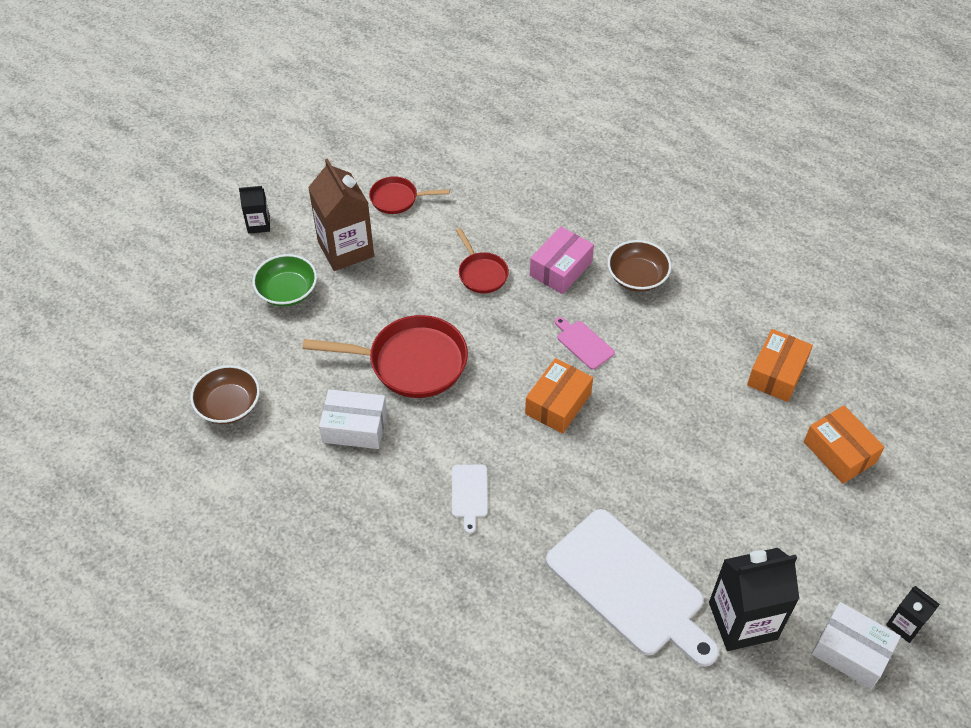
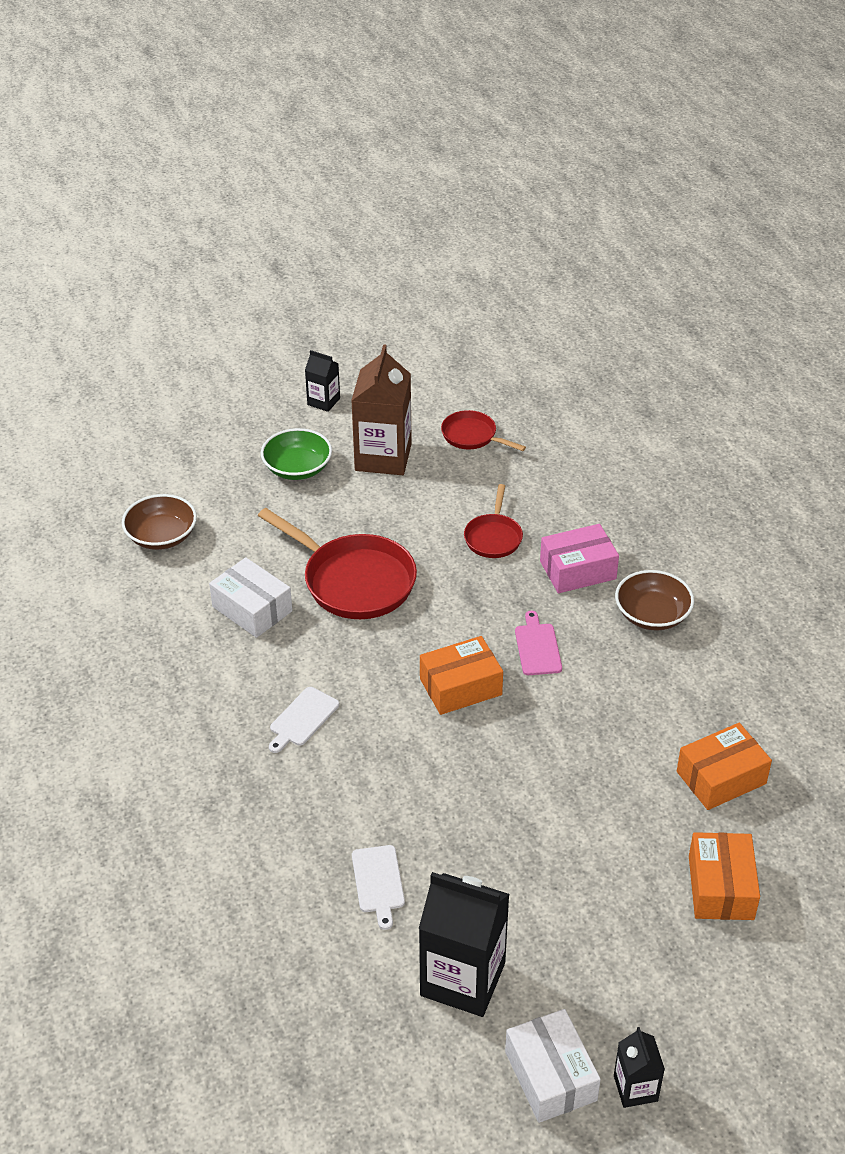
camera: 35 degrees right, 10 degrees down
white cutting board [546,509,719,667] -> white cutting board [352,845,405,930], size x0.42

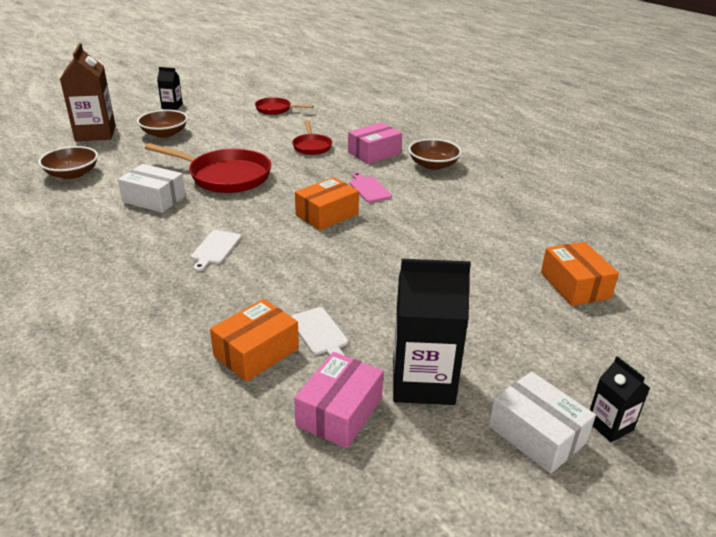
camera: 20 degrees left, 10 degrees down
green bowl [261,428,332,480] -> brown bowl [137,110,188,138]
brown carton [351,344,412,475] -> brown carton moved to [60,43,116,141]
orange box [677,723,772,810] -> orange box moved to [210,299,299,382]
none -> pink box [294,352,384,448]

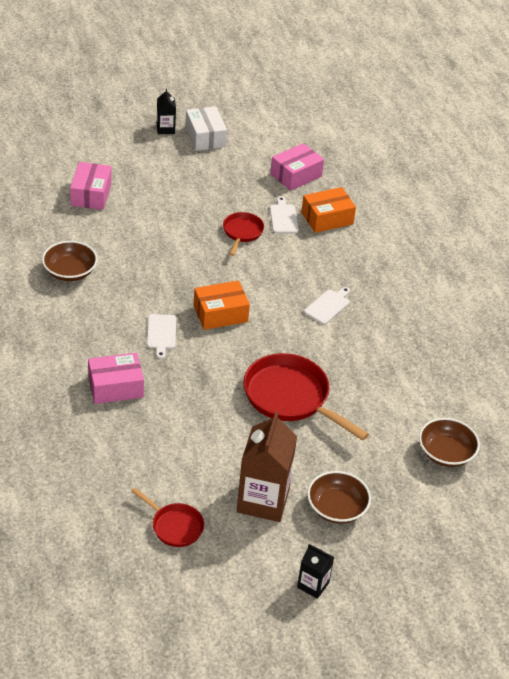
camera: 160 degrees left, 10 degrees up
brown carton [60,43,116,141] -> brown carton moved to [237,411,297,522]
white box [118,164,186,213] -> none
red pan [292,120,332,155] -> red pan moved to [223,212,264,256]
pink cutting board [349,172,392,203] -> white cutting board [147,314,176,359]
black carton [393,259,471,405] -> none
brown bowl [408,139,462,170] -> brown bowl moved to [42,241,98,281]
orange box [541,242,619,306] -> pink box [70,162,112,210]

